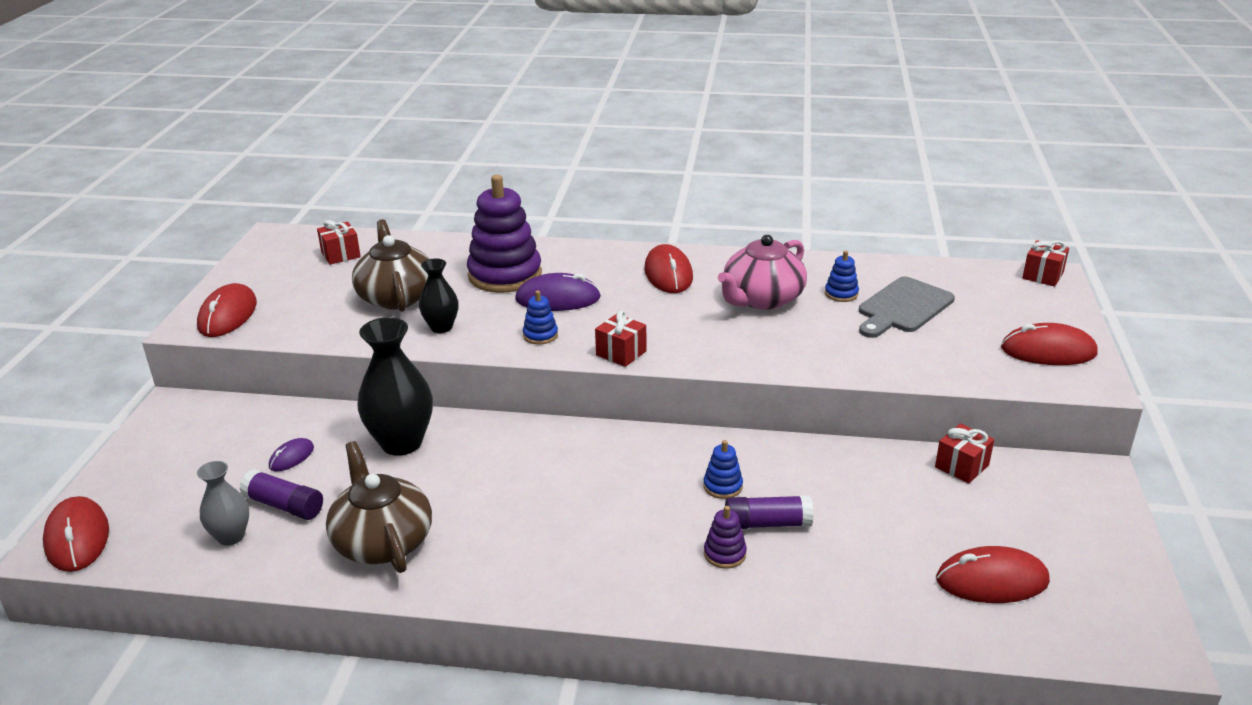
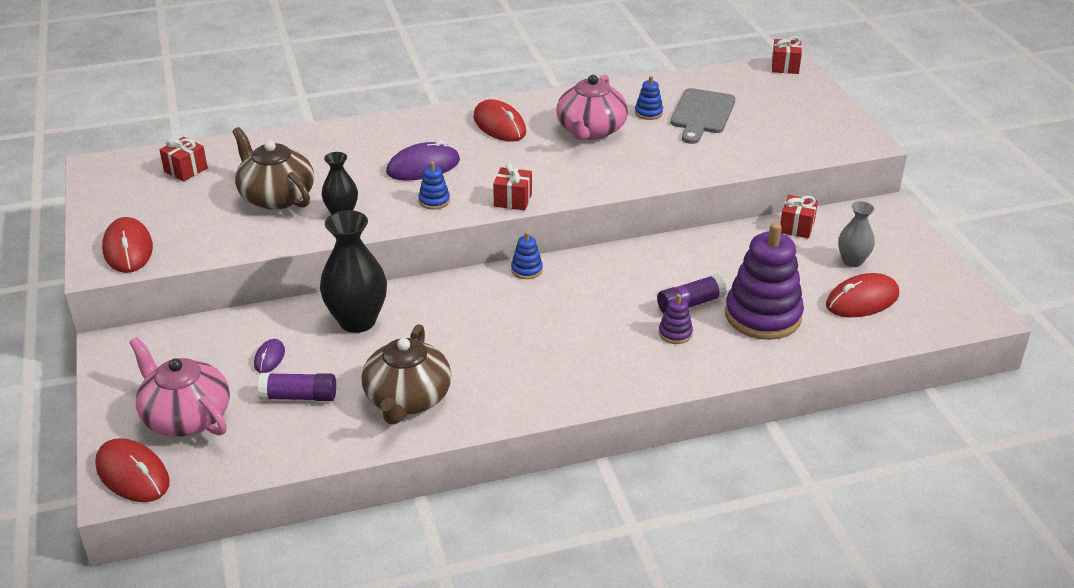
camera: 25 degrees left, 5 degrees up
grey vase [197,461,249,546] -> grey vase moved to [838,201,875,267]
brown teapot [326,441,432,573] -> brown teapot turned 120 degrees counterclockwise [361,324,451,424]
purple stacking toy [467,175,542,293] -> purple stacking toy moved to [725,222,804,340]
blue stacking toy [703,440,743,499] -> blue stacking toy moved to [511,232,543,279]
red mouse [1001,323,1098,365] -> none
none -> pink teapot [129,337,230,437]

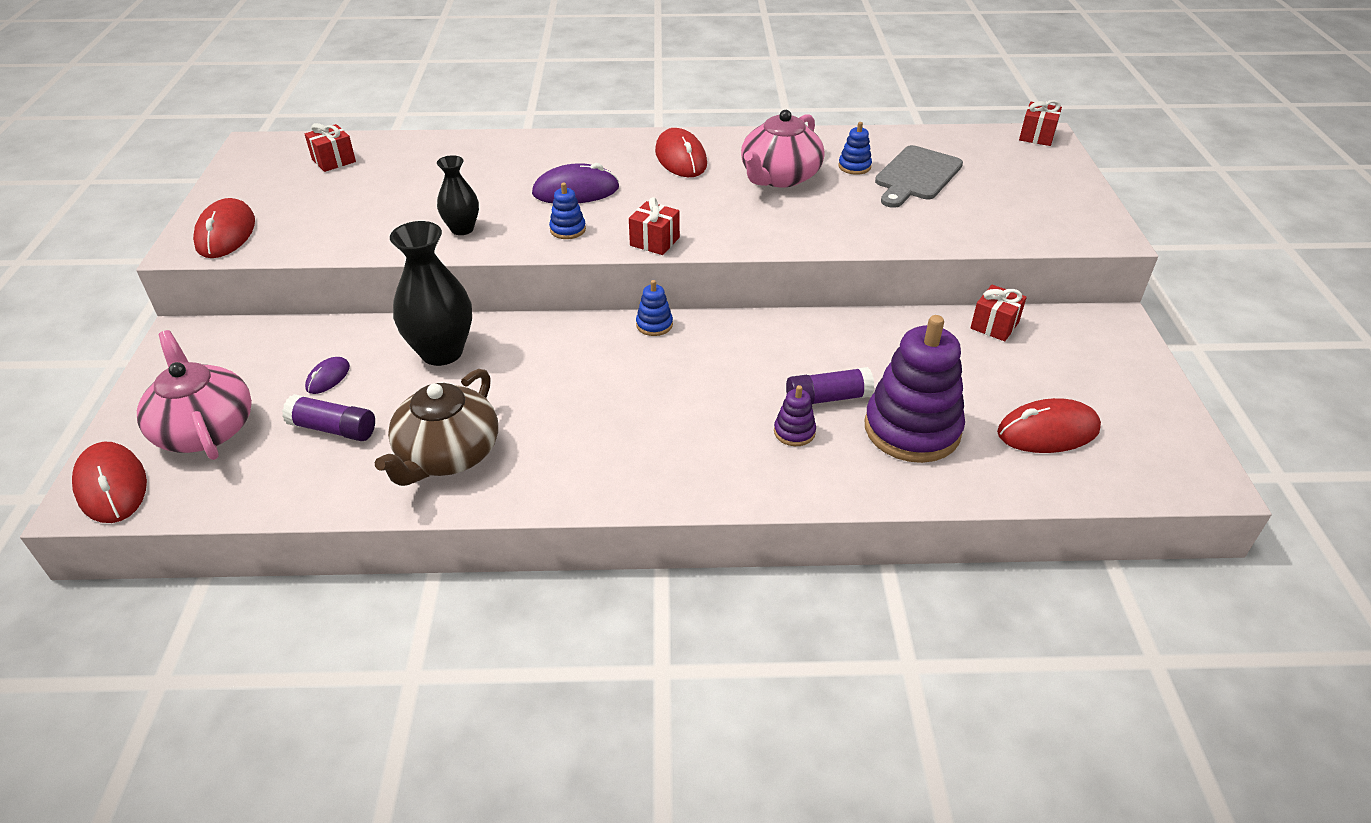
camera: 15 degrees right, 5 degrees up
brown teapot [232,127,314,210] -> none
grey vase [838,201,875,267] -> none

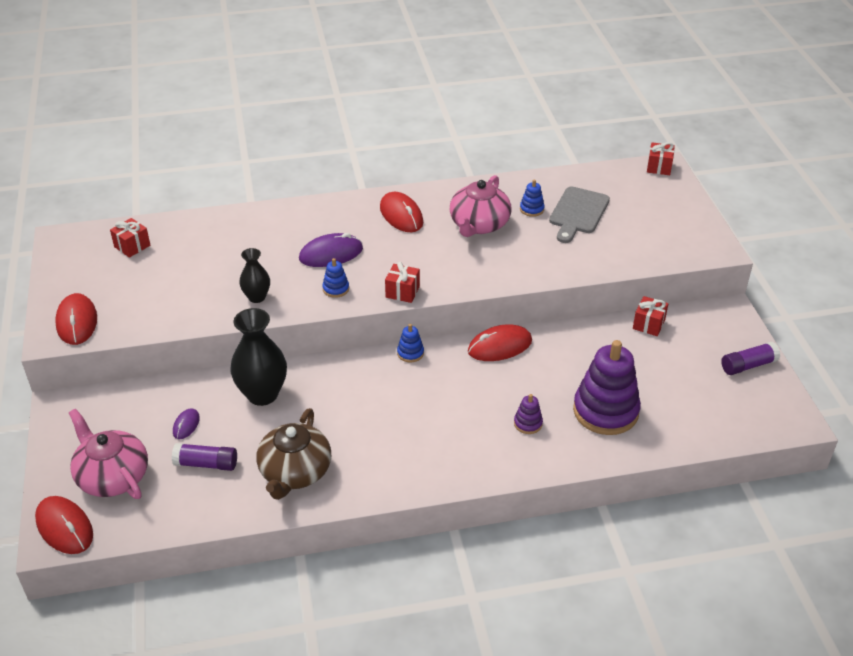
camera: 10 degrees left, 0 degrees up
purple glue stick [786,367,874,404] -> purple glue stick moved to [721,342,780,375]
red mouse [997,398,1101,453] -> red mouse moved to [468,324,532,361]

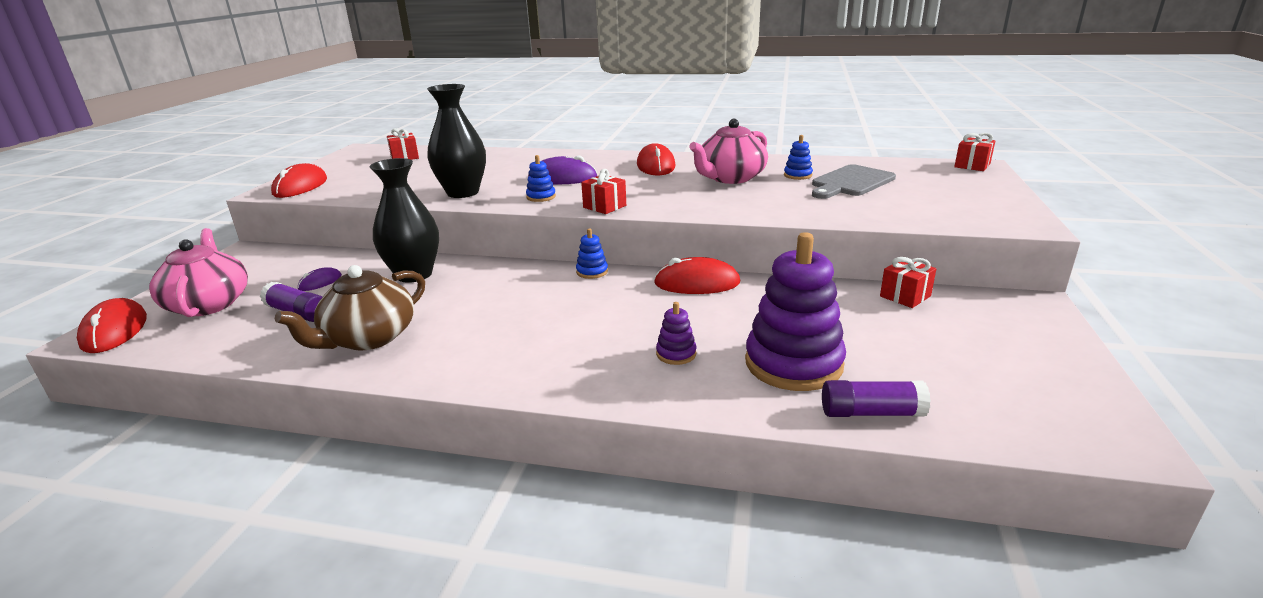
camera: 25 degrees right, 15 degrees down
black vase [239,248,270,303] -> black vase [427,84,486,198], size x1.74
purple glue stick [721,342,780,375] -> purple glue stick moved to [822,380,931,417]

